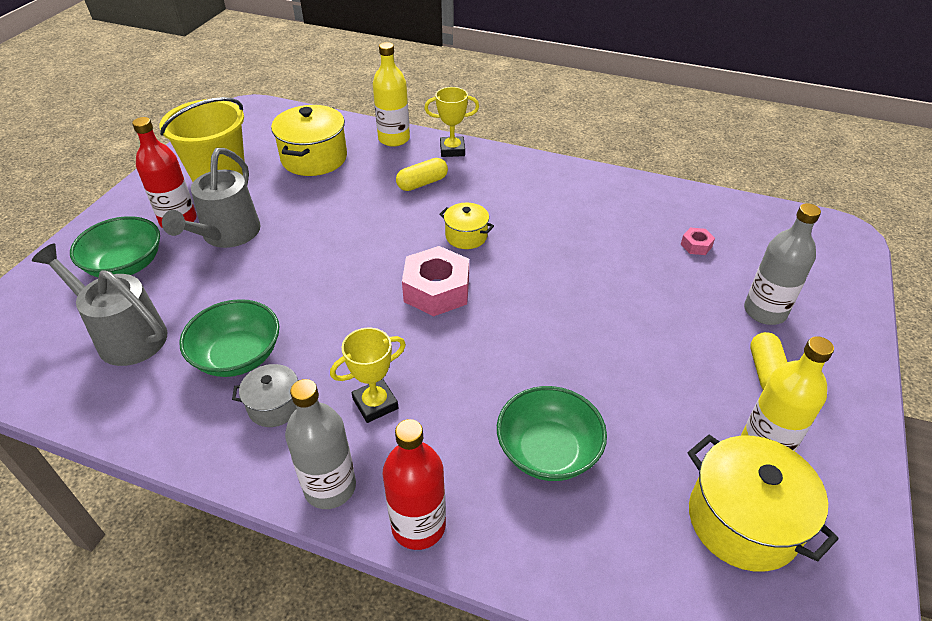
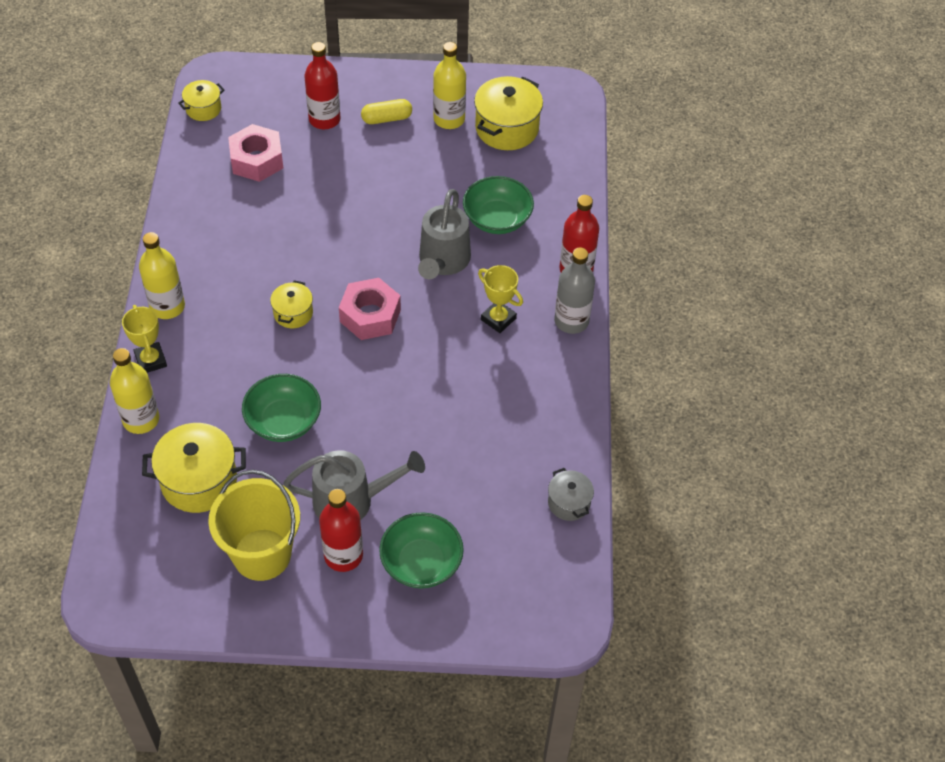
camera: 110 degrees left, 10 degrees up
grey watering can [32,243,167,366] -> grey watering can moved to [418,189,471,279]
green bowl [179,299,280,377] -> green bowl moved to [242,374,321,442]
grey pot [232,364,299,427] -> grey pot moved to [548,468,594,521]
yellow capsule [396,158,448,191] -> none
pink nut [681,227,715,255] -> pink nut [228,124,283,182], size x2.18
grey bottle [744,203,821,325] -> red bottle [305,42,341,129]
none -> yellow bottle [139,232,185,319]
none -> yellow pot [178,80,224,121]

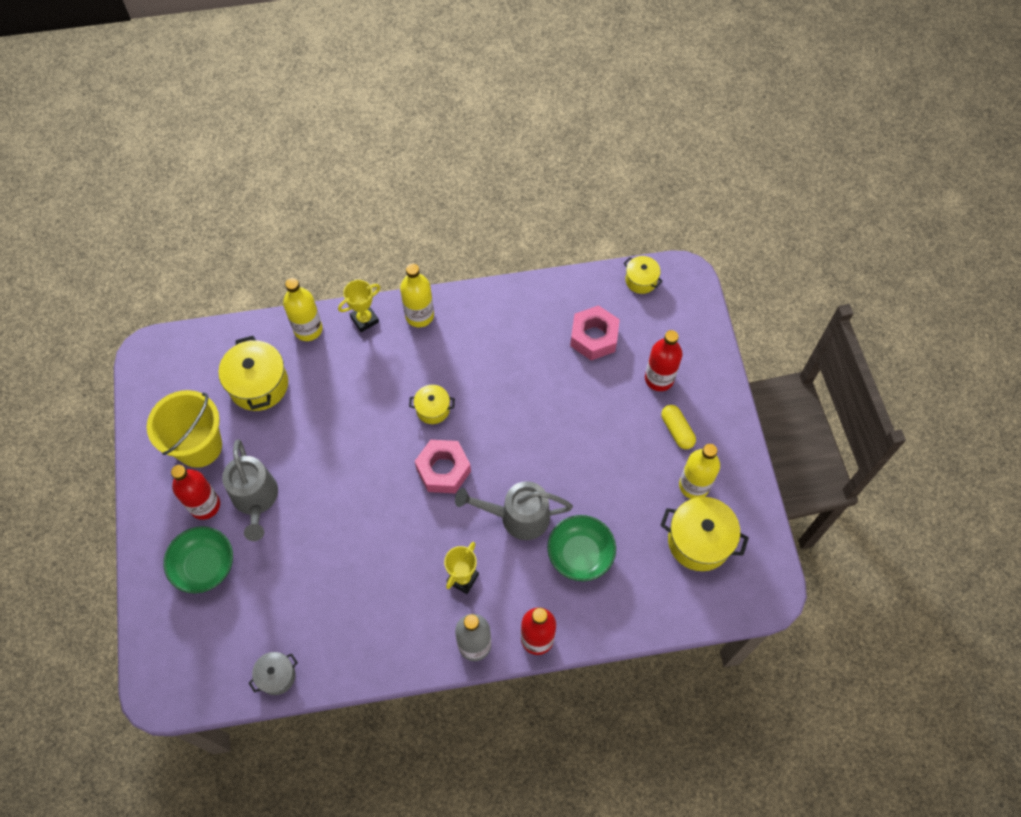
camera: 80 degrees right, 10 degrees up
green bowl [242,374,321,442] -> none

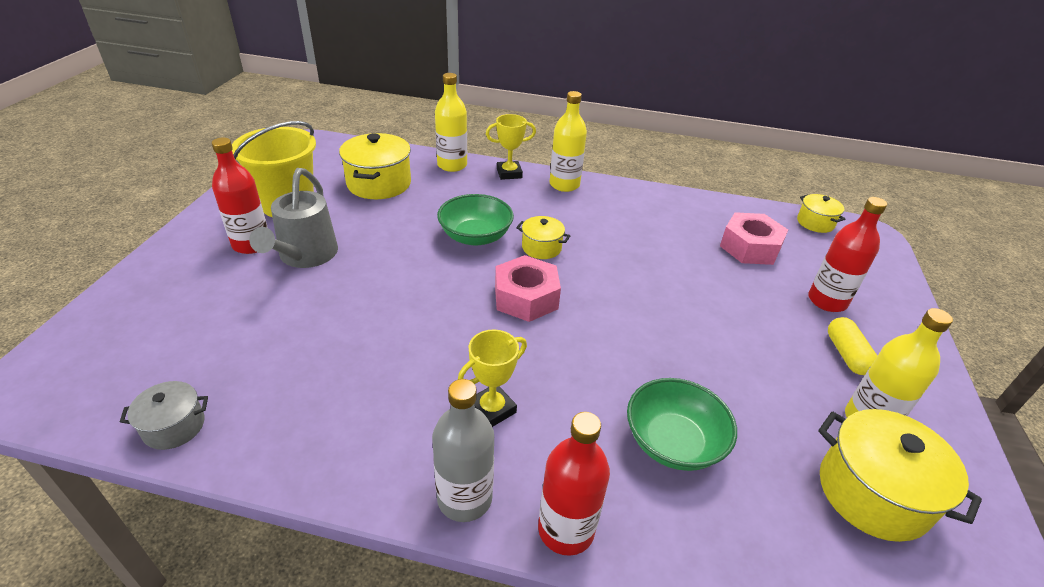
camera: 20 degrees right, 25 degrees down
green bowl [164,526,233,593] -> green bowl moved to [437,194,514,246]
grey watering can [455,481,573,540] -> none

